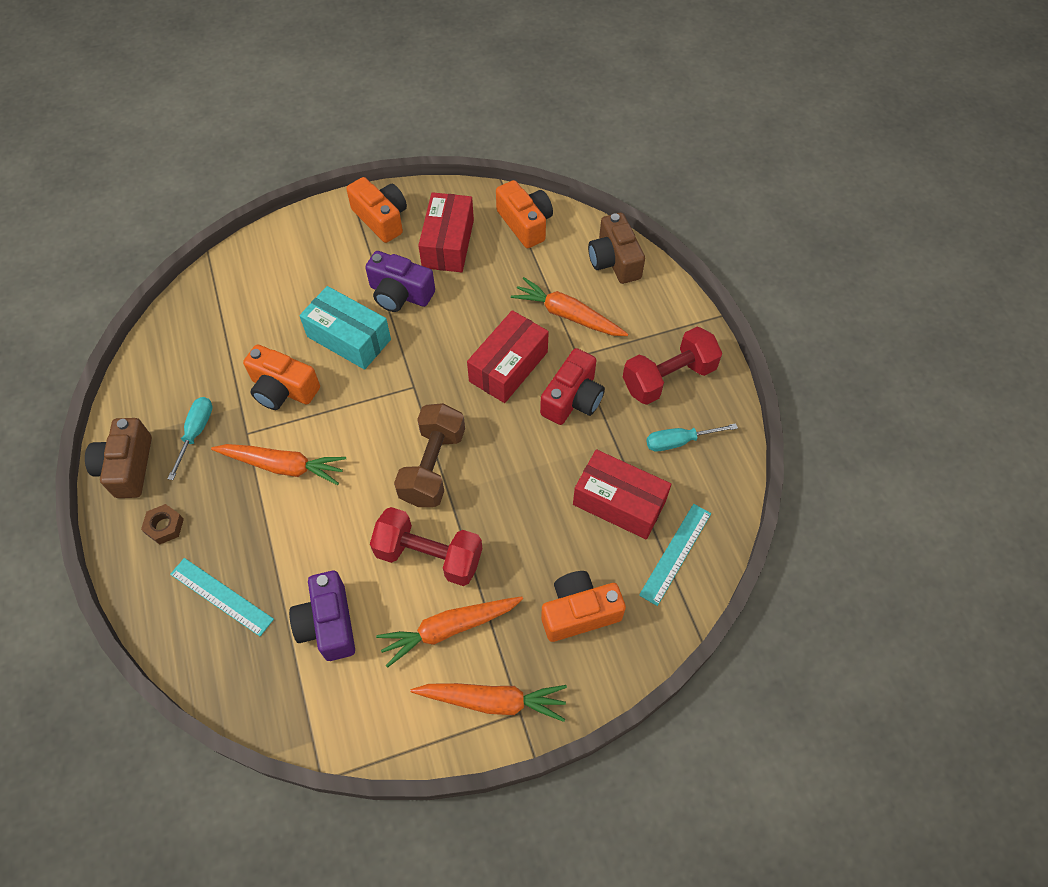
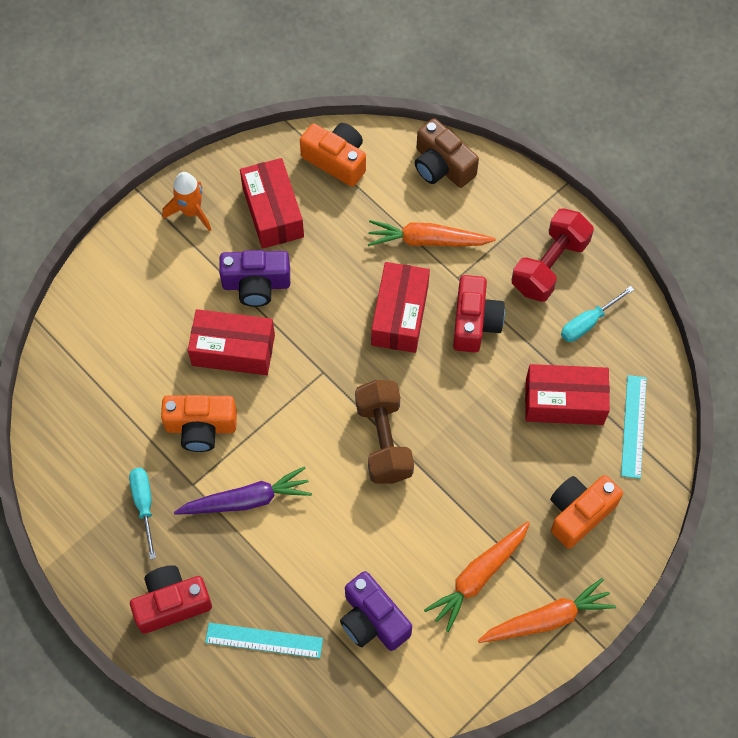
camera: 25 degrees left, 5 degrees up
brown camera [85,418,152,498] -> none
brown nut [141,504,184,545] -> red camera [130,565,212,634]
orange carrot [211,444,346,485] -> purple carrot [174,466,312,515]
turquoise box [299,286,391,370] -> red box [188,309,275,375]
orange camera [346,177,407,243] -> orange rocket [163,172,211,232]
red dumbbell [370,507,482,586] -> none

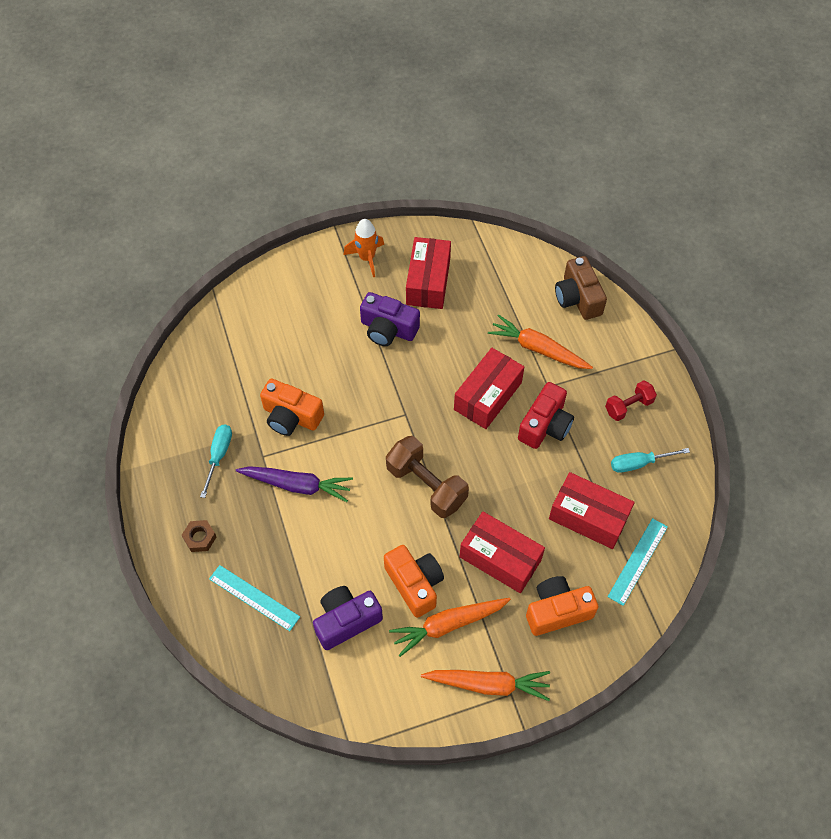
camera: 25 degrees right, 5 degrees down
red camera [130,565,212,634] -> brown nut [182,520,216,552]
red box [188,309,275,375] -> red box moved to [460,512,545,593]
orange camera [300,123,366,187] -> orange camera moved to [384,545,444,618]
purple camera [340,571,412,651] -> purple camera turned 75 degrees clockwise [313,586,383,650]
brown dumbbell [355,380,414,484] -> brown dumbbell turned 60 degrees counterclockwise [386,436,469,518]
red dumbbell [511,208,594,302] -> red dumbbell [605,380,657,421], size x0.59

